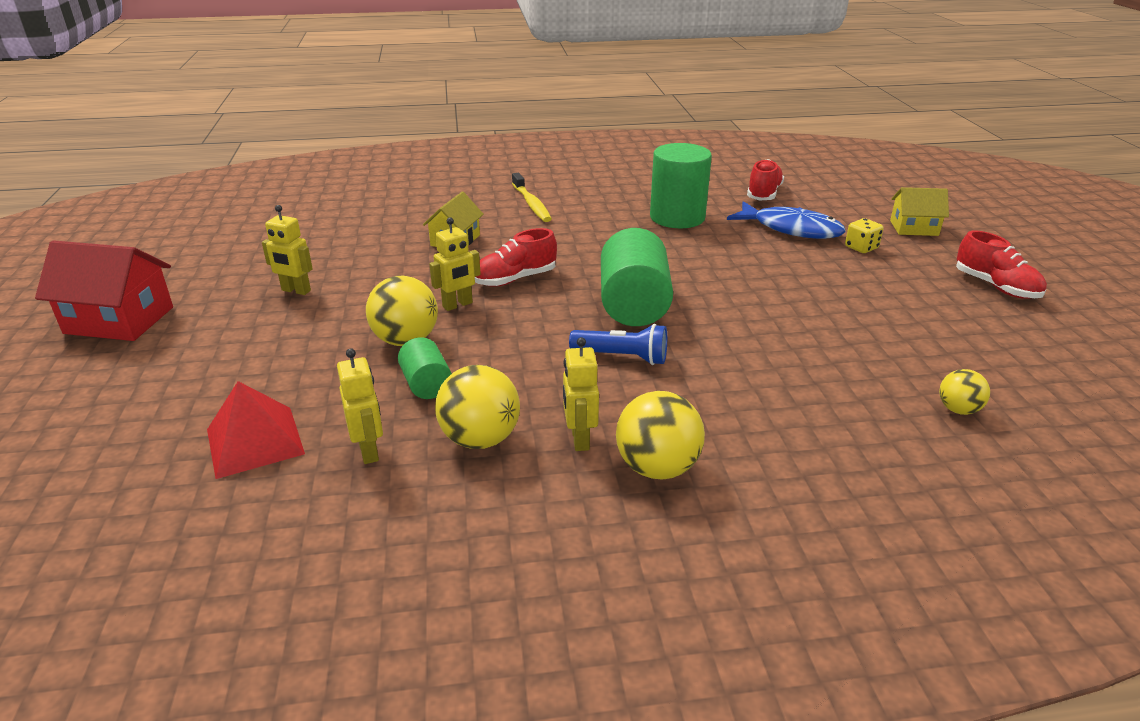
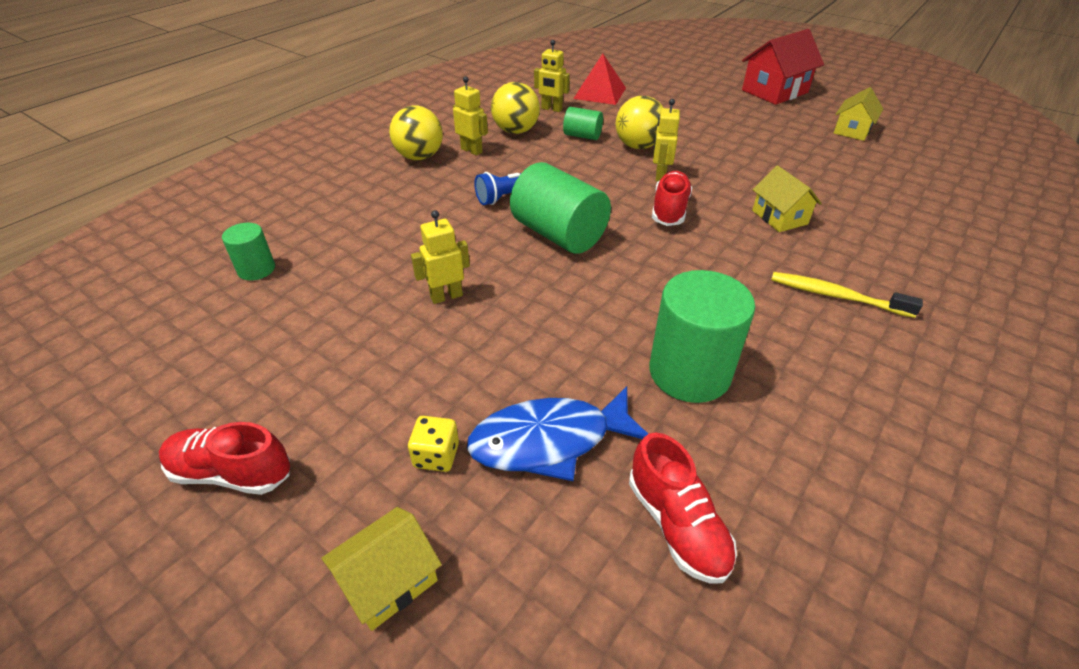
camera: 135 degrees right, 10 degrees up
yellow robot [262,205,313,295] -> yellow robot moved to [411,210,470,304]
yellow ball [939,369,990,415] -> green cylinder [222,223,275,281]
none -> yellow house [834,87,883,141]

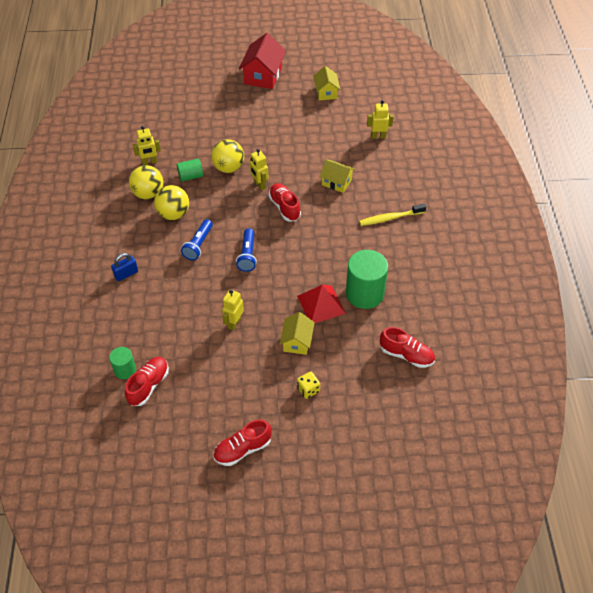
camera: 40 degrees left, 10 degrees up
yellow house [321,507,442,631] -> yellow house moved to [280,312,315,355]
yellow ball [389,105,443,160] -> yellow ball moved to [154,185,189,220]
yellow robot [453,76,488,156] -> yellow robot moved to [367,100,393,139]
blue fish [467,386,648,481] -> none
green cylinder [510,162,611,254] -> blue flashlight [236,228,257,272]
red pyramid [573,53,626,105] -> red pyramid moved to [297,285,346,323]
none -> blue padlock [111,253,138,281]
none -> red shoe [125,357,169,406]

